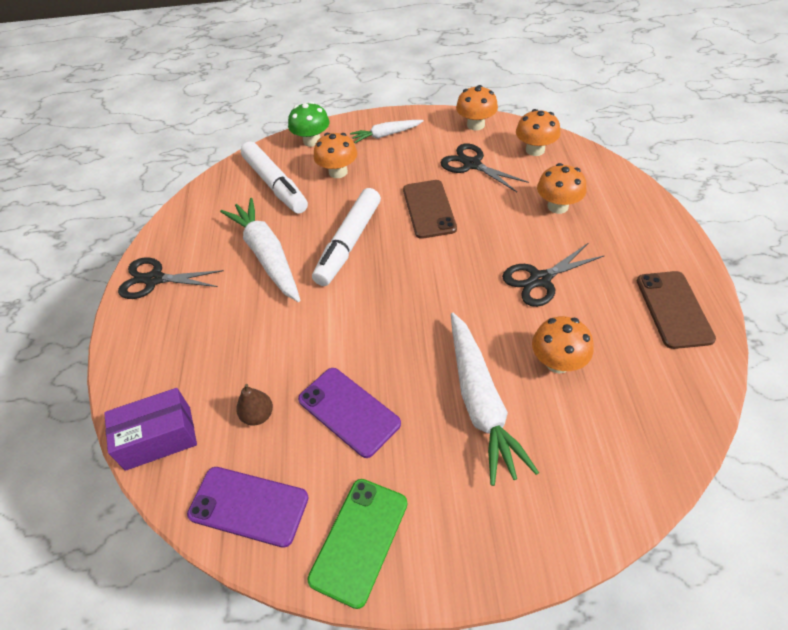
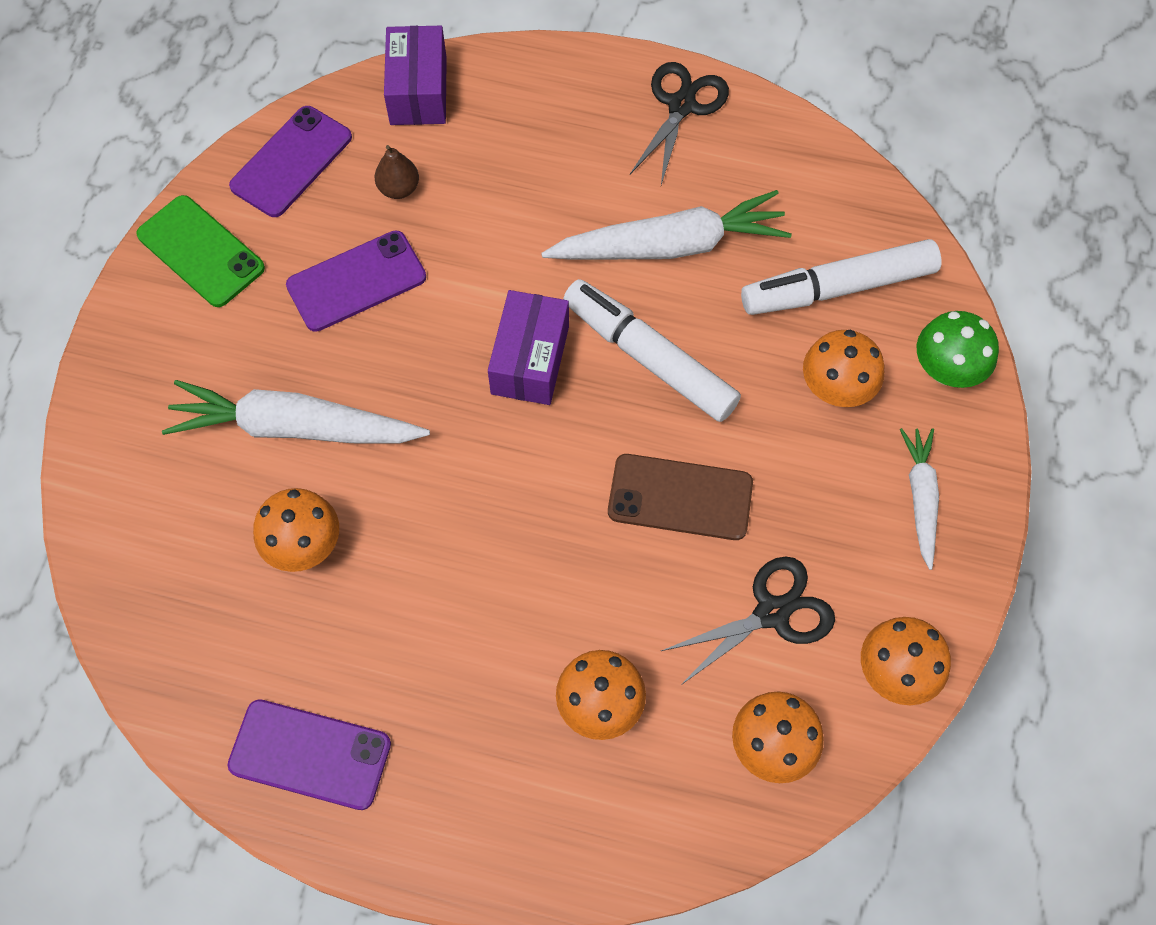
camera: 105 degrees right, 15 degrees up
black scissors [502,243,605,307] -> none
brown phone [637,271,716,349] -> purple phone [227,699,391,810]
none -> purple box [488,290,569,405]

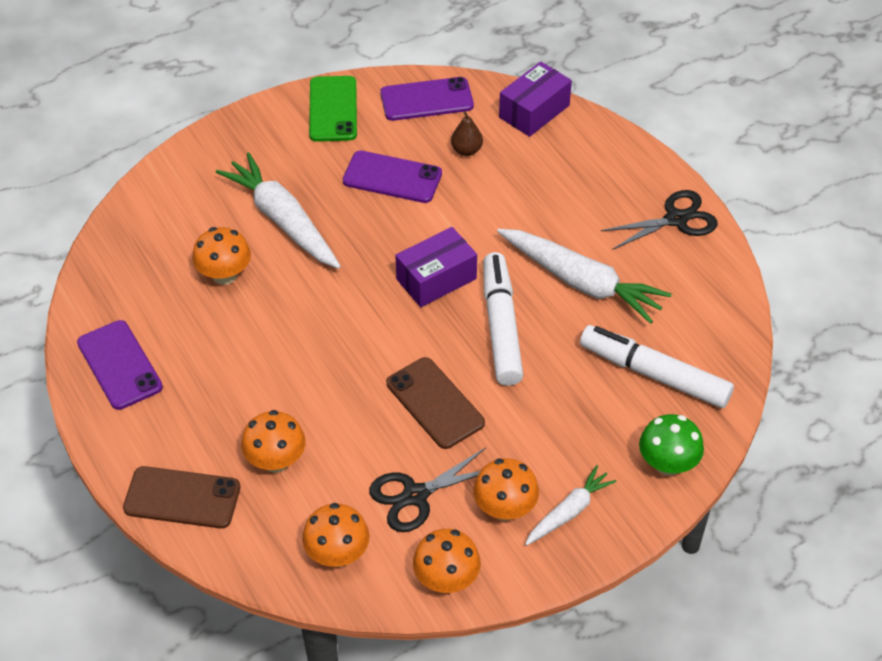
camera: 45 degrees right, 15 degrees down
black scissors [661,556,835,686] -> black scissors turned 135 degrees clockwise [369,448,486,532]
orange mushroom [803,330,884,407] -> orange mushroom moved to [473,458,539,521]
none -> brown phone [123,466,240,529]

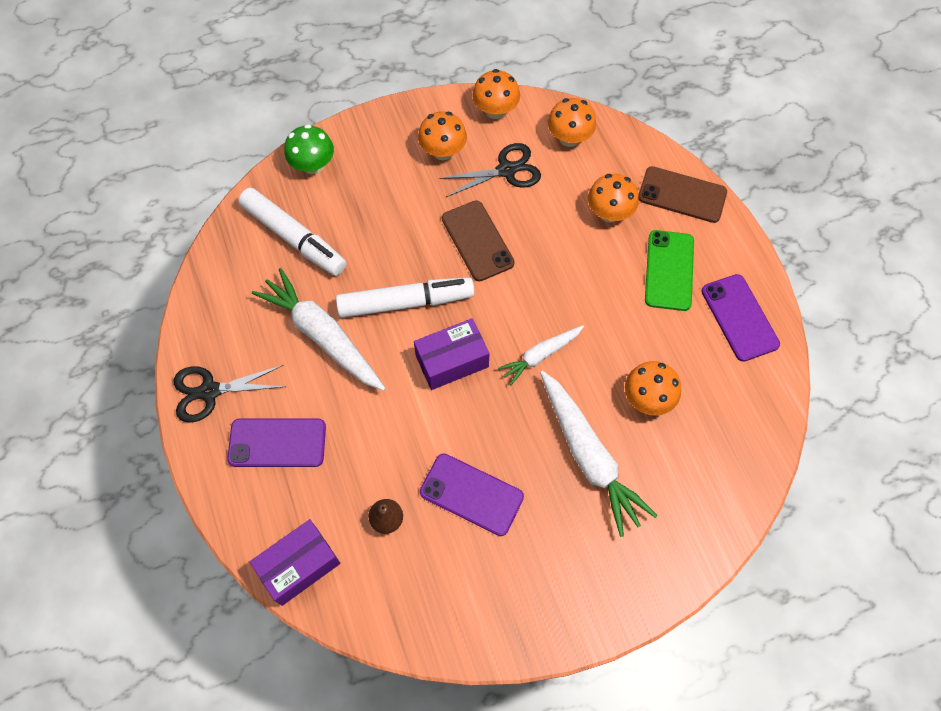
camera: 170 degrees left, 15 degrees up
green phone [309,76,357,142] -> green phone moved to [645,230,694,311]
purple phone [380,77,474,121] -> purple phone moved to [227,418,326,467]
white marker [483,252,523,386] -> white marker turned 105 degrees counterclockwise [336,277,475,318]
white carrot [525,465,617,546] -> white carrot moved to [498,325,584,385]

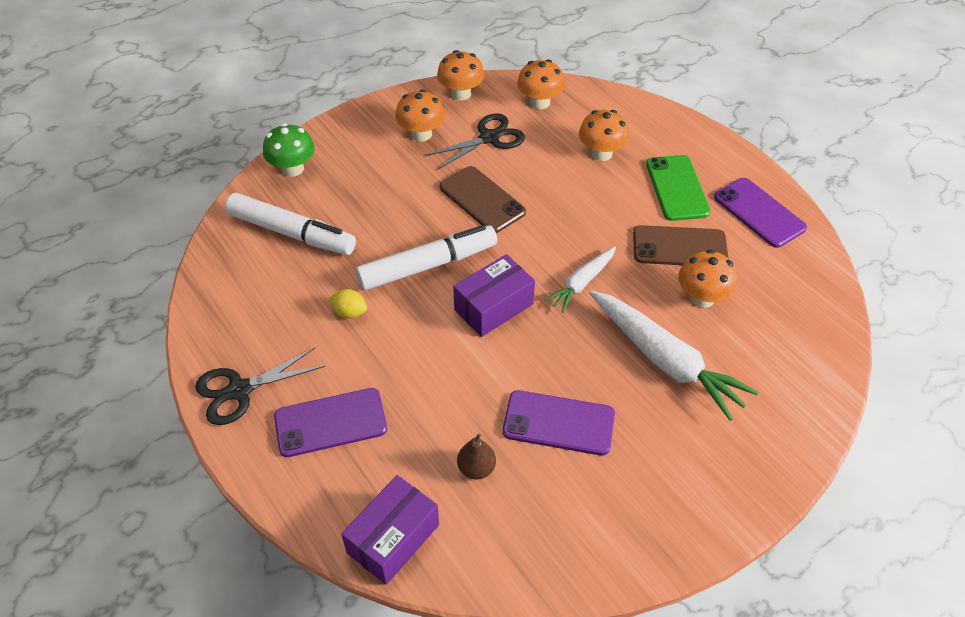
camera: 15 degrees left, 15 degrees down
white carrot [252,268,386,391] -> yellow lemon [329,289,367,319]
brown phone [638,166,727,223] -> brown phone moved to [633,225,729,265]

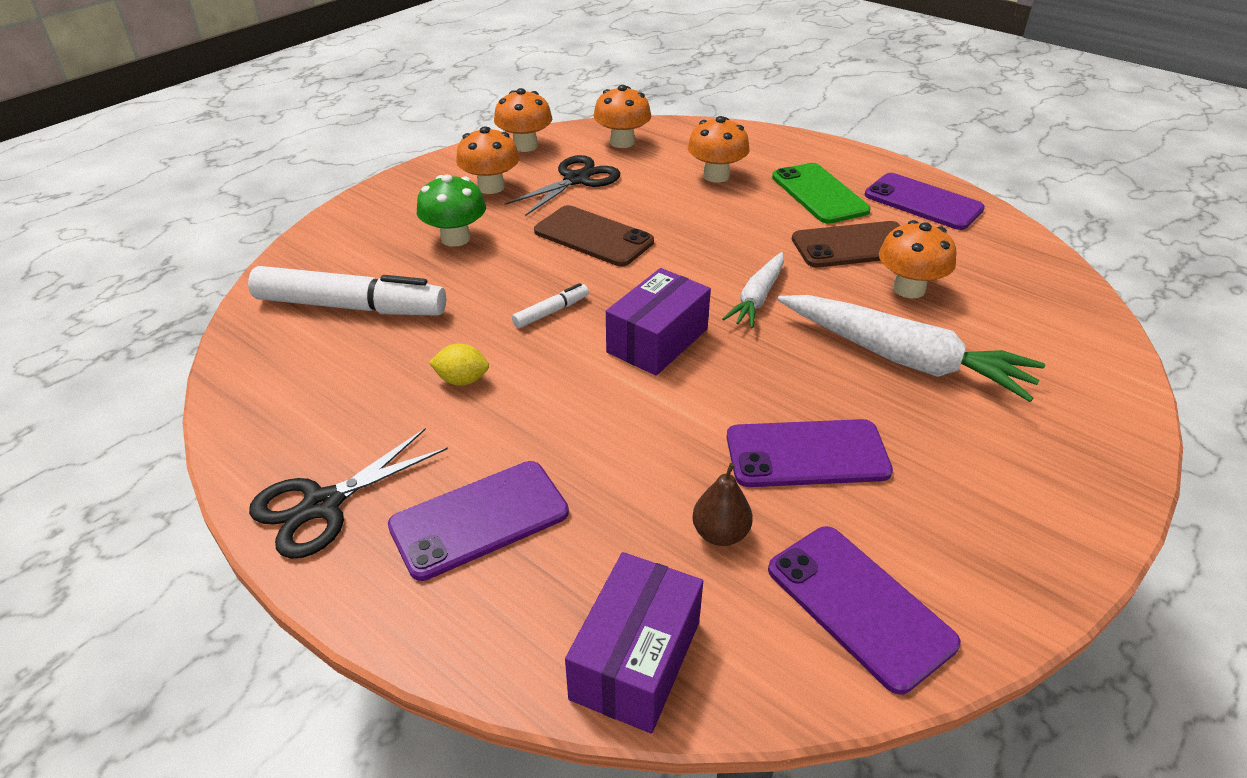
camera: 15 degrees left, 10 degrees down
green mushroom [263,123,315,177] -> green mushroom moved to [417,175,486,247]
white marker [356,225,497,290] -> white marker [512,283,589,328], size x0.44
none -> purple phone [768,526,961,695]

